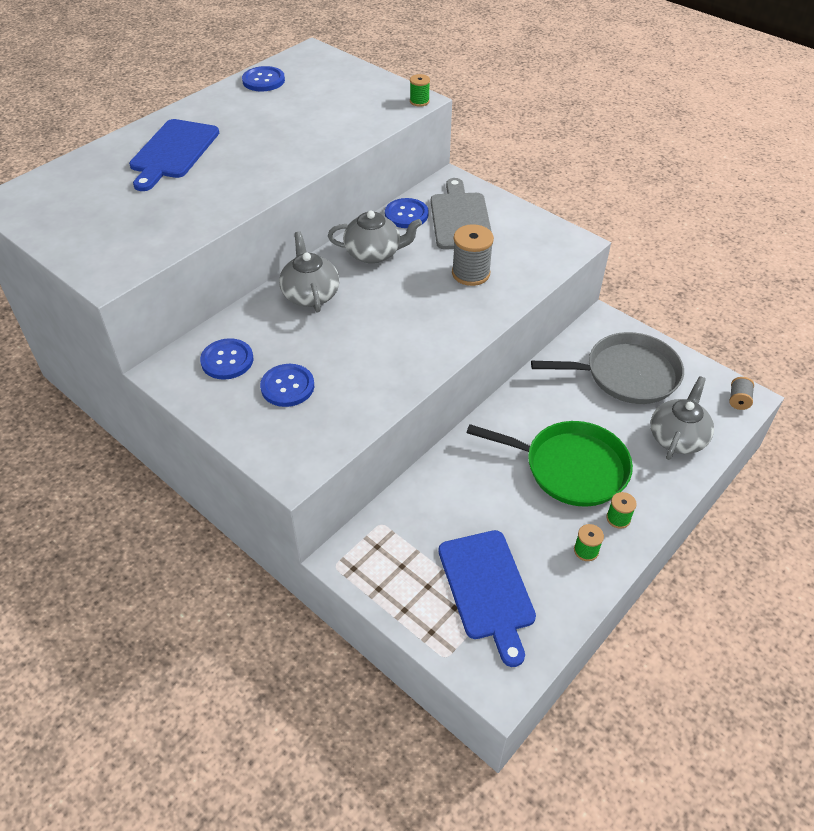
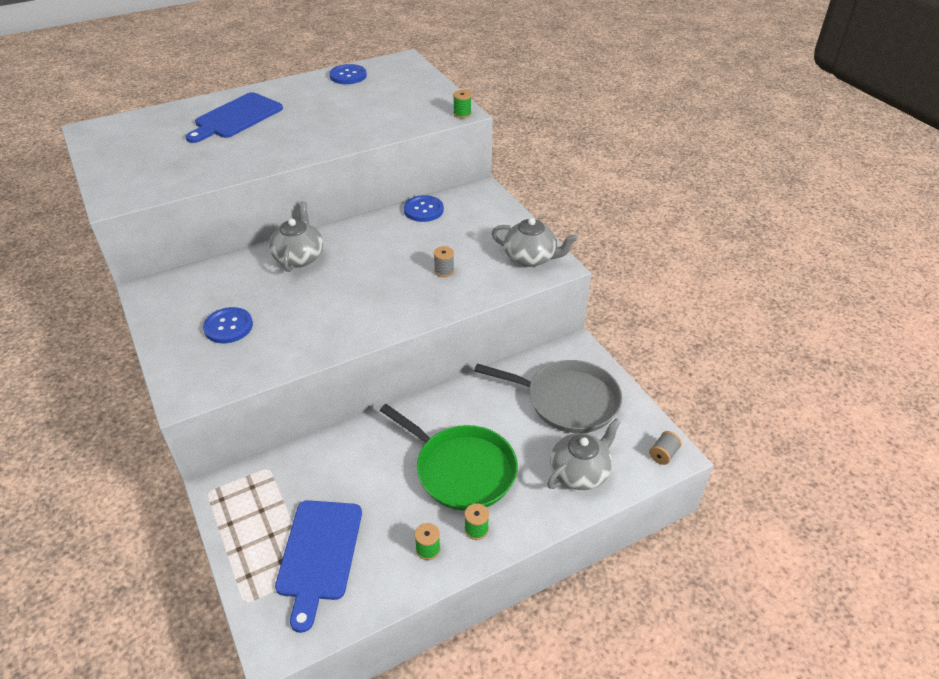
camera: 20 degrees right, 5 degrees down
blue button [200,338,253,380] -> none
grey teapot [328,211,422,264] -> grey teapot moved to [492,218,578,267]
grey cutting board [431,178,493,249] -> none
grey spool [452,224,494,286] -> grey spool [434,246,454,277], size x0.56

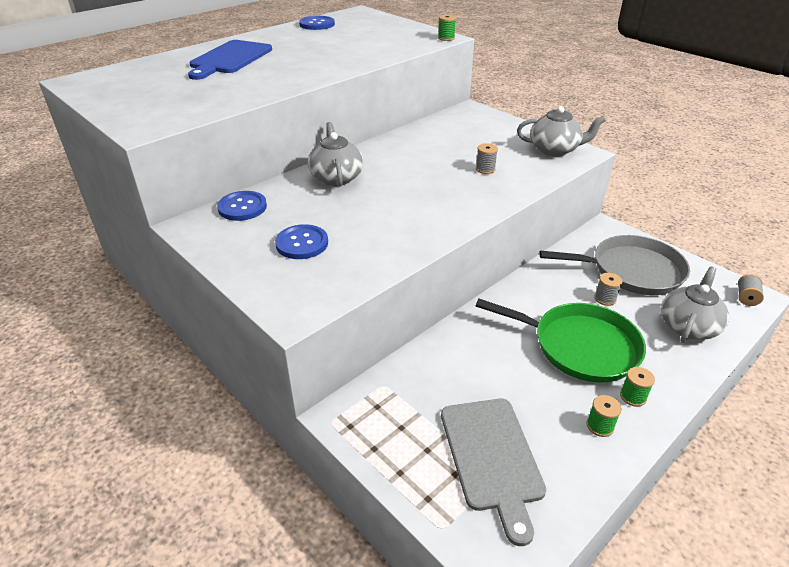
camera: 15 degrees left, 5 degrees down
blue cutting board [275,500,362,633] -> grey cutting board [441,399,546,546]
blue button [404,195,444,222] -> blue button moved to [217,191,267,221]
none -> grey spool [594,273,622,306]

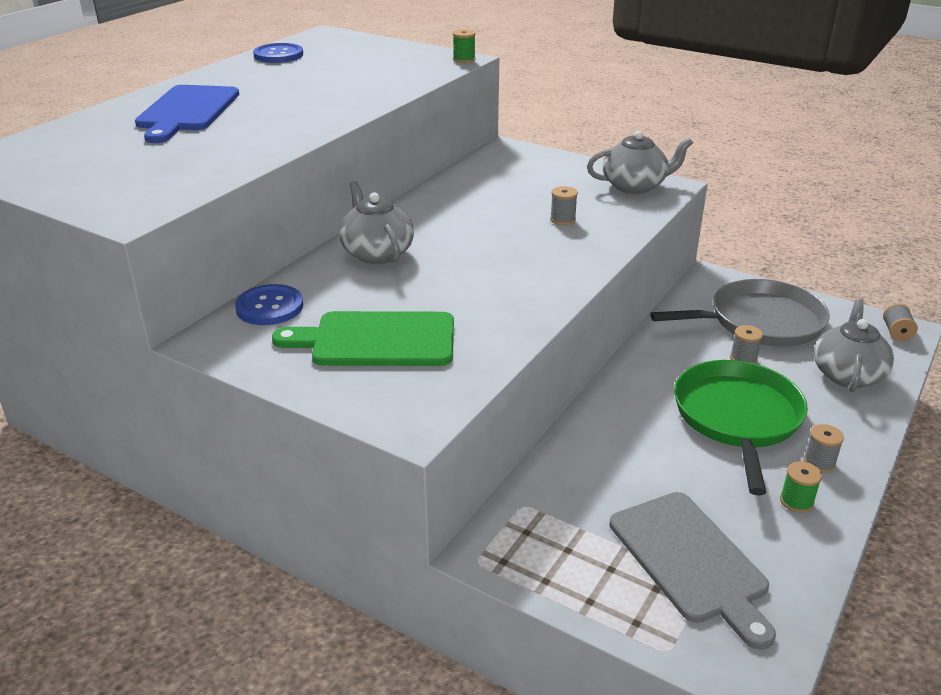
camera: 15 degrees left, 5 degrees down
blue button [275,224,328,259] -> green cutting board [272,311,454,366]
green pan [475,299,646,383] -> green pan turned 90 degrees counterclockwise [674,360,808,496]
green spool [620,367,655,407] -> grey spool [803,424,844,473]

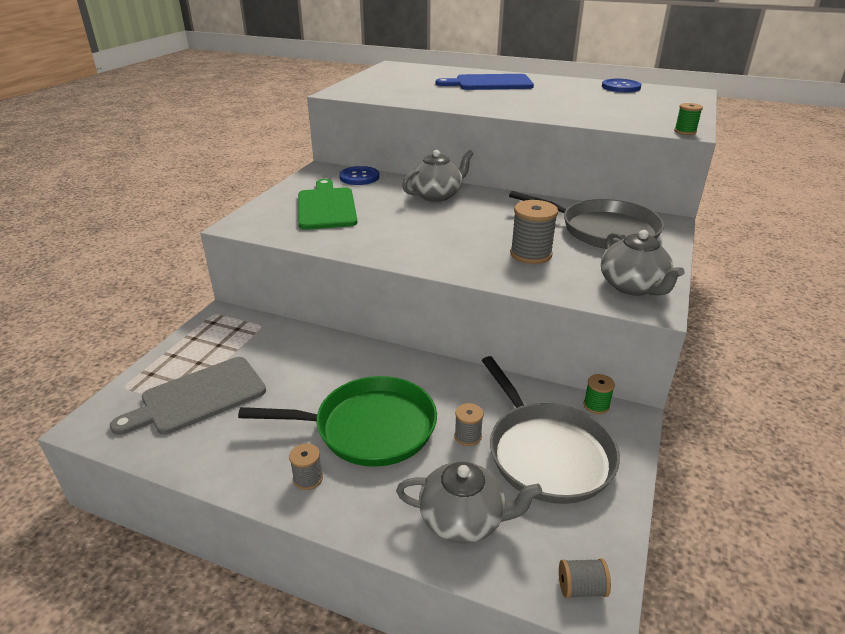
camera: 80 degrees right, 0 degrees up
grey spool [550,186,578,225] -> grey spool [510,200,558,264], size x1.80
green spool [780,461,822,513] -> green spool moved to [584,374,615,414]
none -> grey pan [509,191,664,249]

